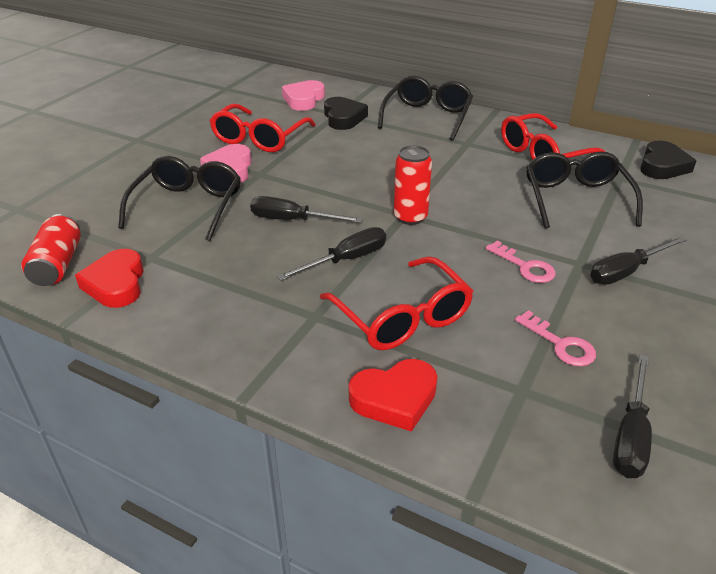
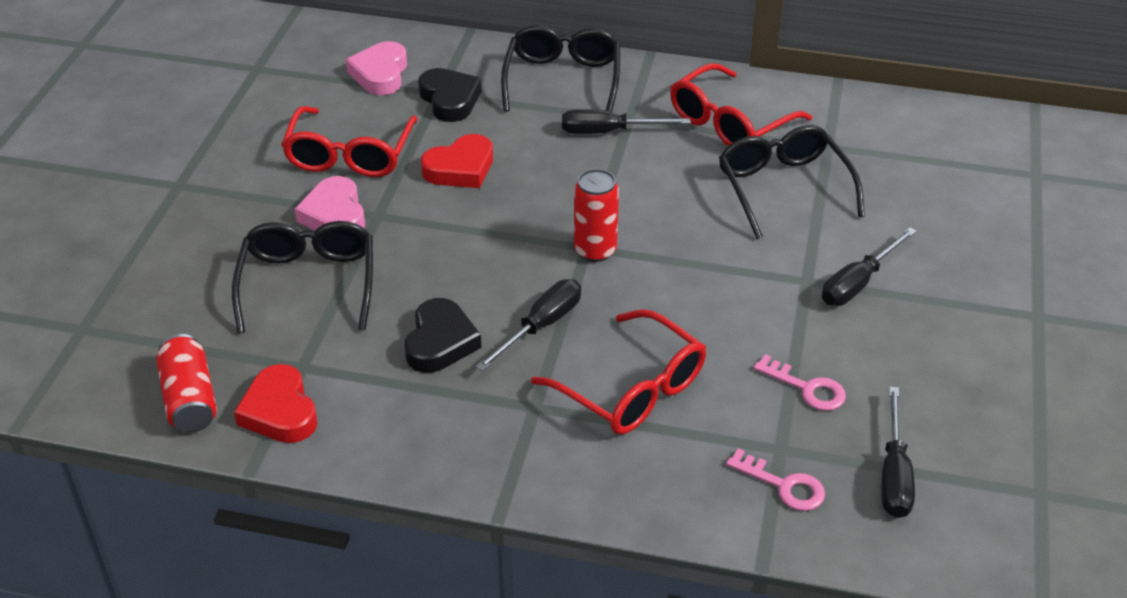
camera: 15 degrees left, 5 degrees up
black screwdriver [250,196,363,223] -> black screwdriver moved to [562,109,691,134]
red heart [349,359,437,432] -> red heart moved to [421,134,493,188]
pink key [486,240,556,283] -> pink key moved to [726,448,825,511]
black heart [640,140,696,179] -> black heart moved to [404,298,481,373]

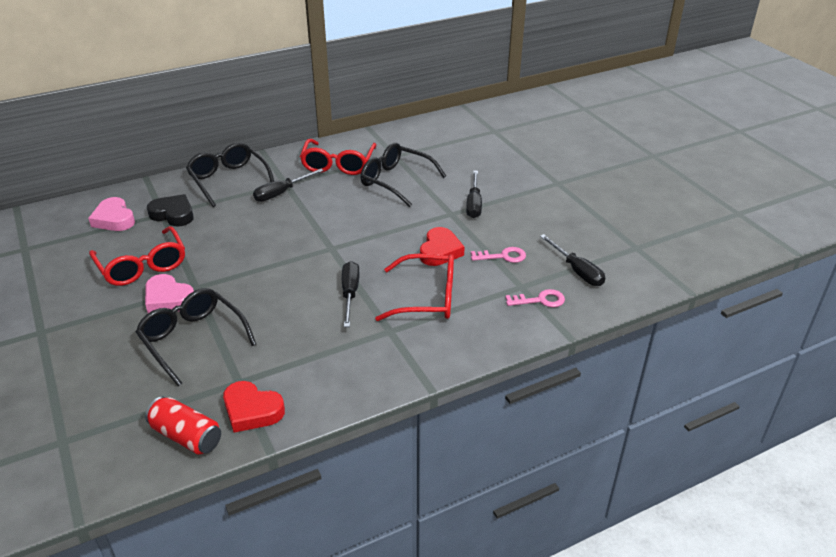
camera: 40 degrees left, 5 degrees down
black heart [404,298,481,373] -> none
red heart [421,134,493,188] -> red heart moved to [420,227,465,266]
red can [574,169,619,262] -> none

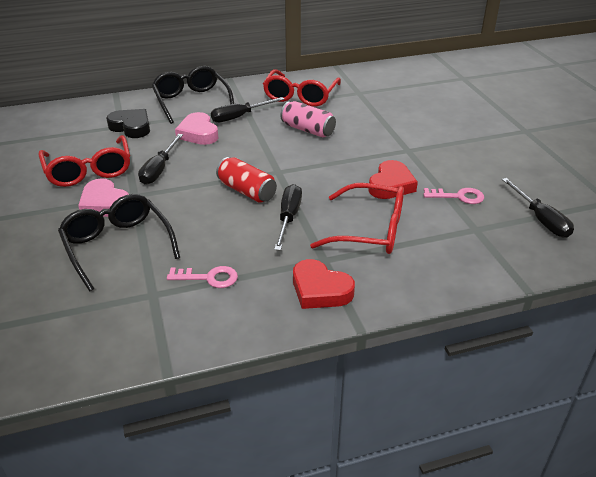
camera: 10 degrees right, 0 degrees up
pink heart [88,197,135,231] -> pink heart moved to [175,112,218,145]
red can [145,397,221,455] -> red can moved to [216,157,277,203]
red heart [223,381,285,433] -> red heart moved to [293,259,355,309]
black glasses [361,143,446,207] -> none
black screwdriver [466,171,482,218] -> black screwdriver moved to [138,134,183,185]
pink key [505,289,565,307] -> pink key moved to [167,266,238,288]
none -> pink can [280,101,336,138]

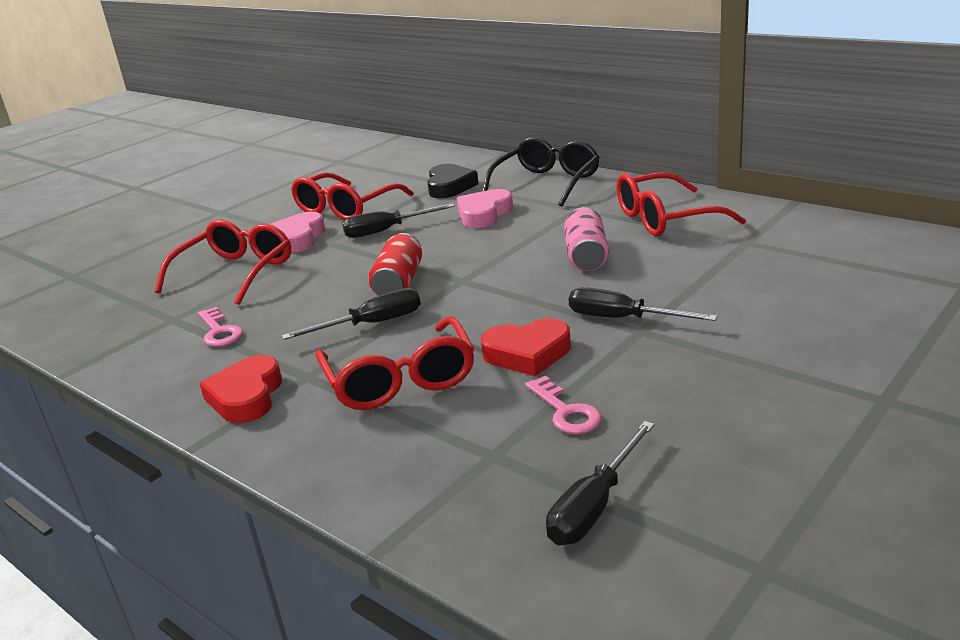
camera: 60 degrees right, 10 degrees down
black glasses [58,194,180,292] -> red glasses [155,219,291,305]
black screwdriver [211,97,284,123] -> black screwdriver moved to [569,287,718,321]

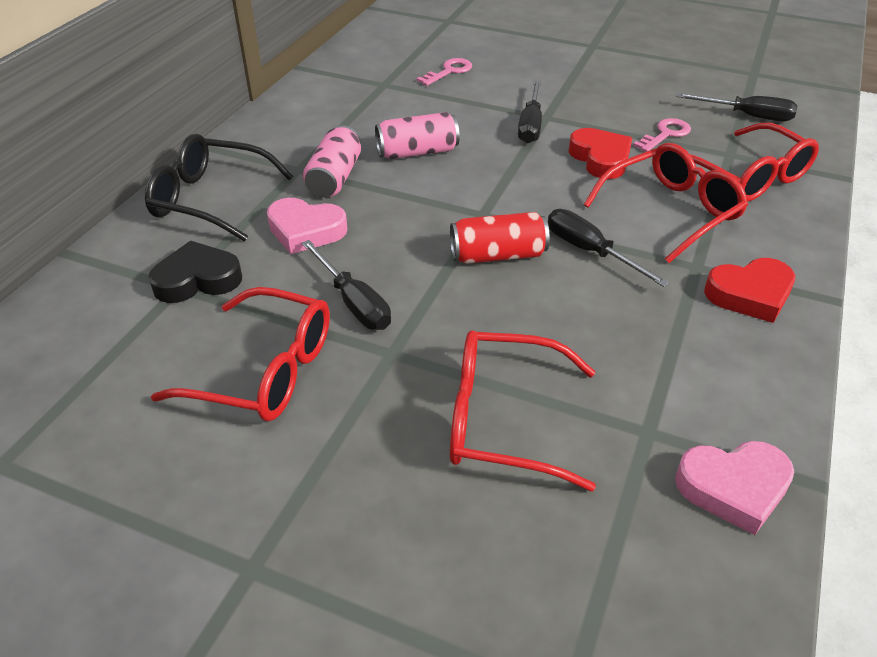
camera: 110 degrees left, 15 degrees up
pink key [198,307,243,347] -> pink key moved to [416,58,472,86]
pink heart [270,212,325,253] -> pink heart moved to [675,441,794,535]
red glasses [616,172,746,236] -> red glasses moved to [690,123,819,201]
none -> pink can [303,125,361,197]

